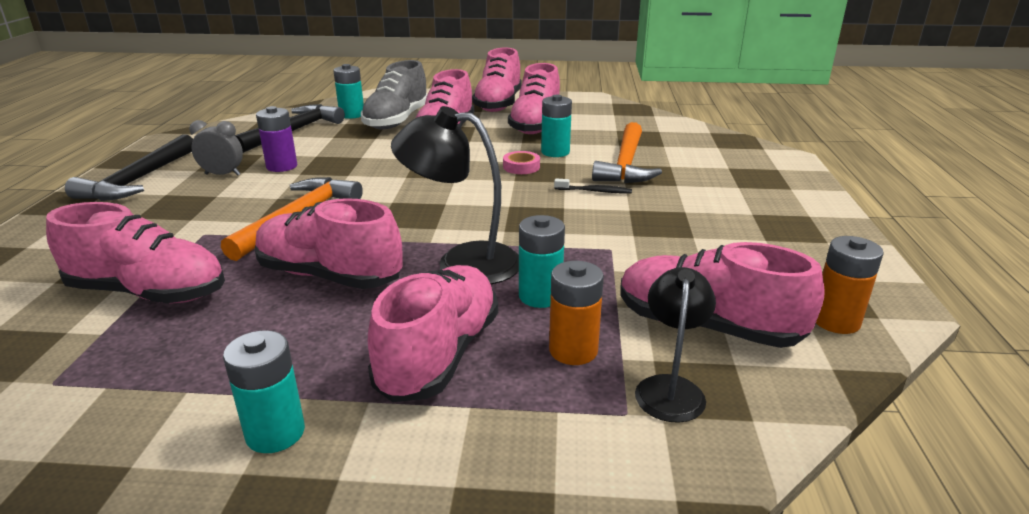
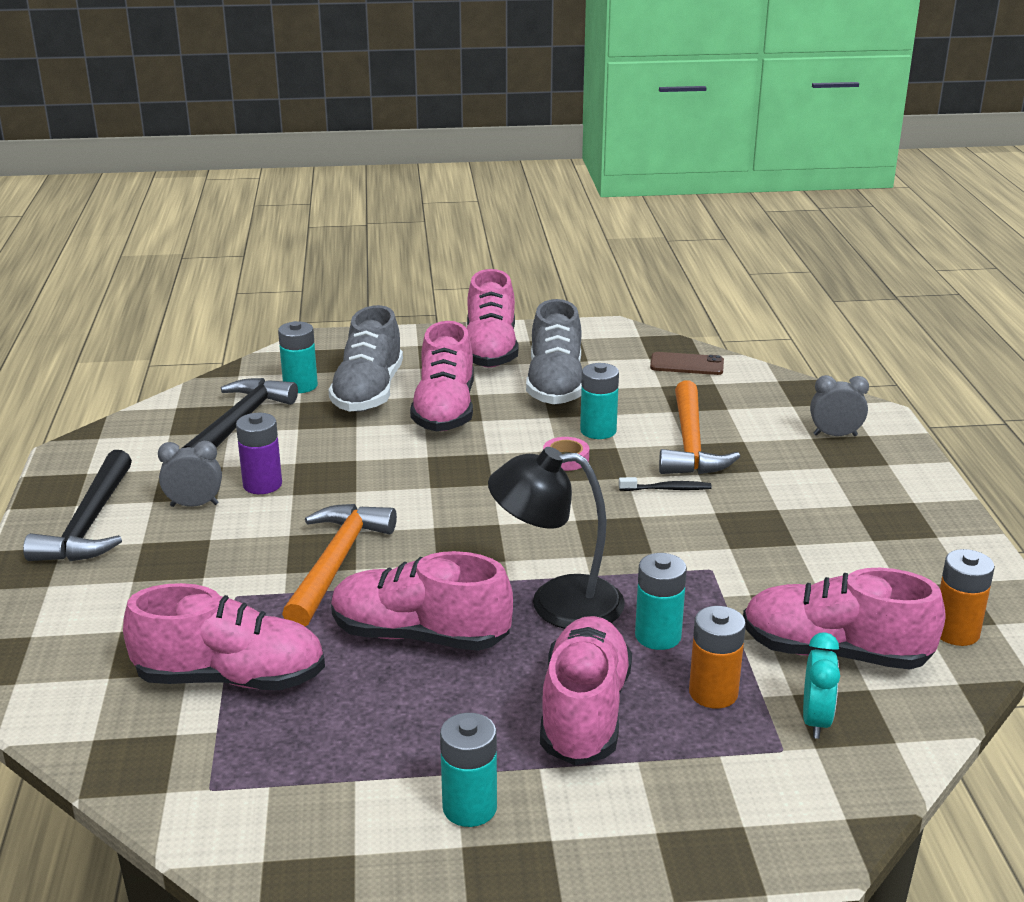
camera: 10 degrees left, 0 degrees up
pink shoe [508,63,560,134] -> grey shoe [526,299,582,405]
black lamp [635,267,716,423] -> turquoise clock [803,632,840,739]
none -> brown phone [650,352,724,375]
none -> grey clock [810,375,869,436]

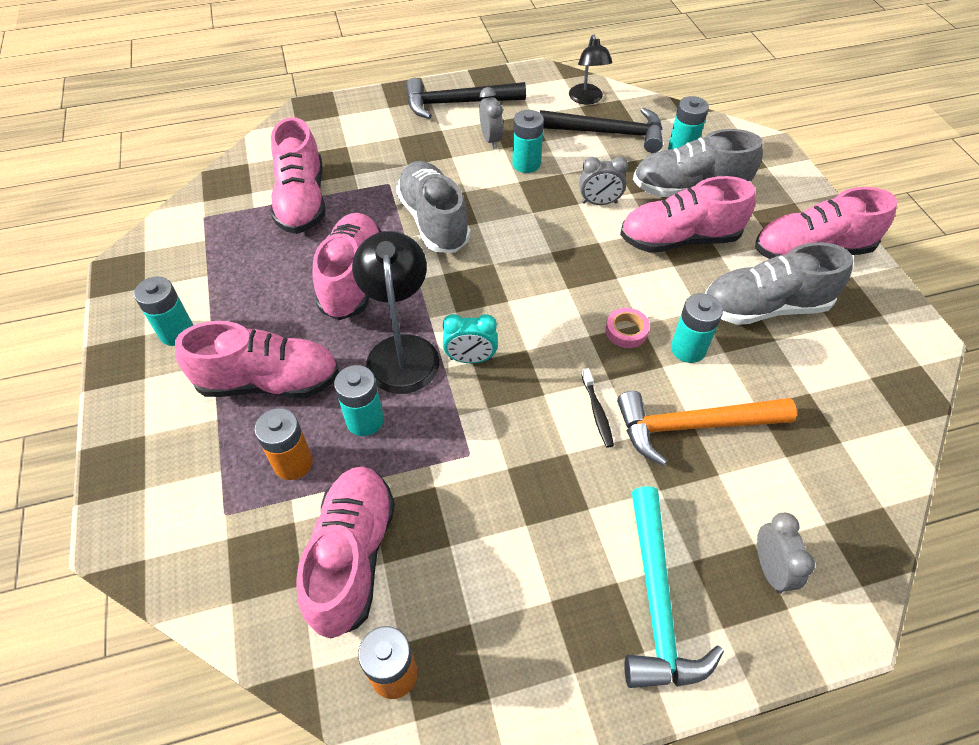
camera: 80 degrees right, 25 degrees up
purple battery [236,413,282,494] -> turquoise battery [512,110,544,173]
orange hammer [282,504,397,626] -> grey shoe [396,161,471,253]
brown phone [650,352,724,375] -> none
turquoise clock [803,632,840,739] -> turquoise clock moved to [443,314,498,363]
none -> black lamp [569,35,612,104]
none -> grey clock [579,157,628,205]
none -> turquoise hammer [624,486,724,688]

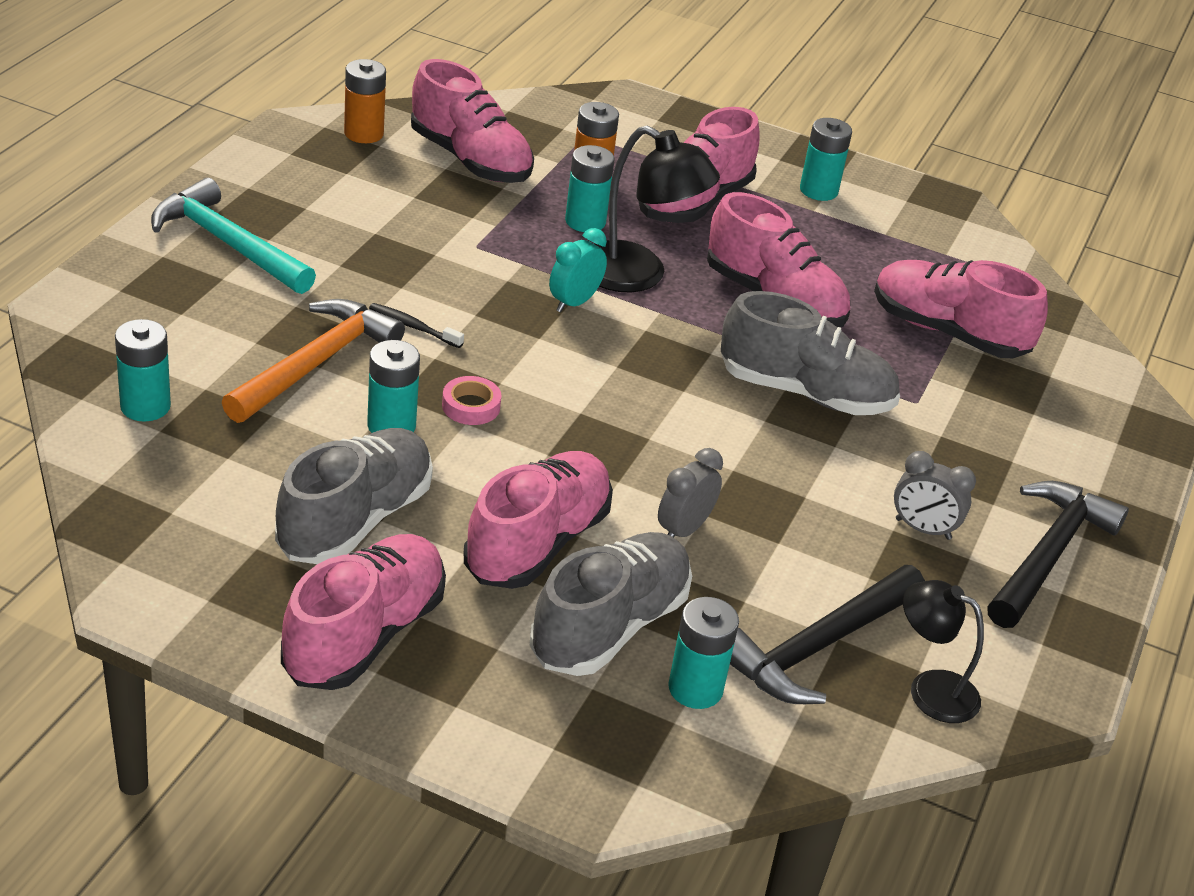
camera: 125 degrees right, 15 degrees down
turquoise battery [512,110,544,173] -> turquoise battery moved to [115,319,171,422]
grey clock [757,513,815,594] -> none

